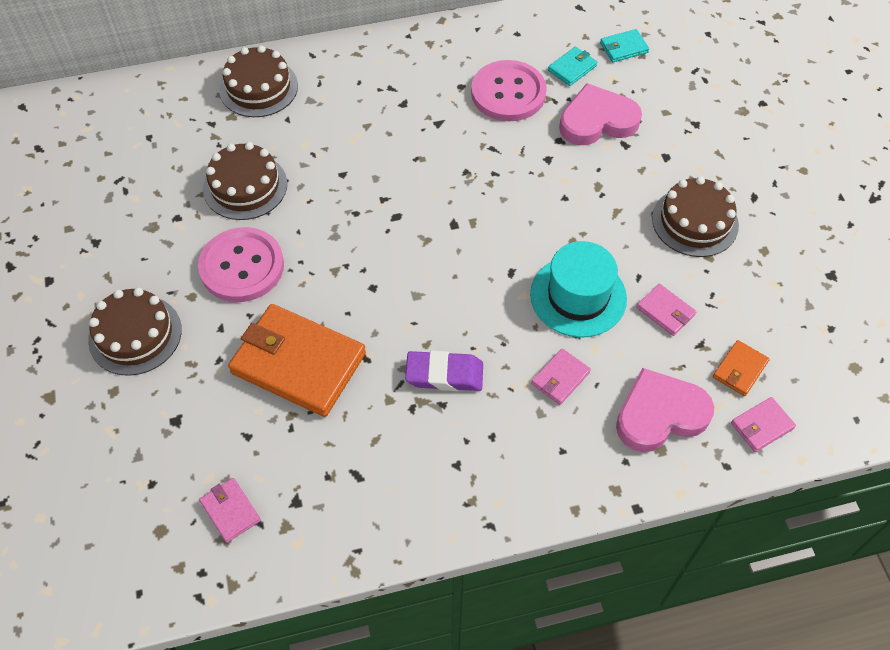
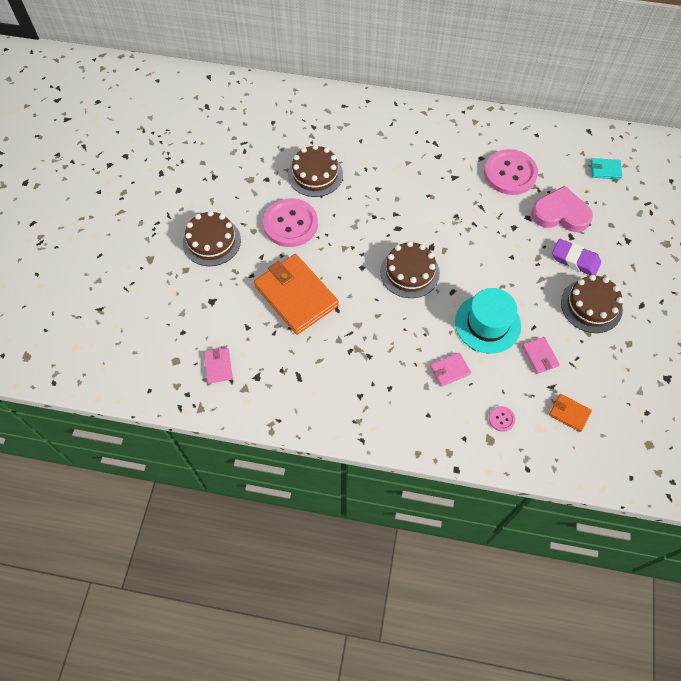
camera: 25 degrees right, 5 degrees up
brown cake [219,45,298,117] -> brown cake moved to [380,241,440,298]
purple eraser [405,351,483,391] -> purple eraser moved to [552,239,601,276]
turquoise wallet [548,46,597,86] -> none
pink heart [616,368,714,452] -> pink button [489,406,515,432]
orange wallet [713,340,770,396] -> orange wallet turned 60 degrees clockwise [549,394,592,432]
pink wallet [731,397,796,452] -> none

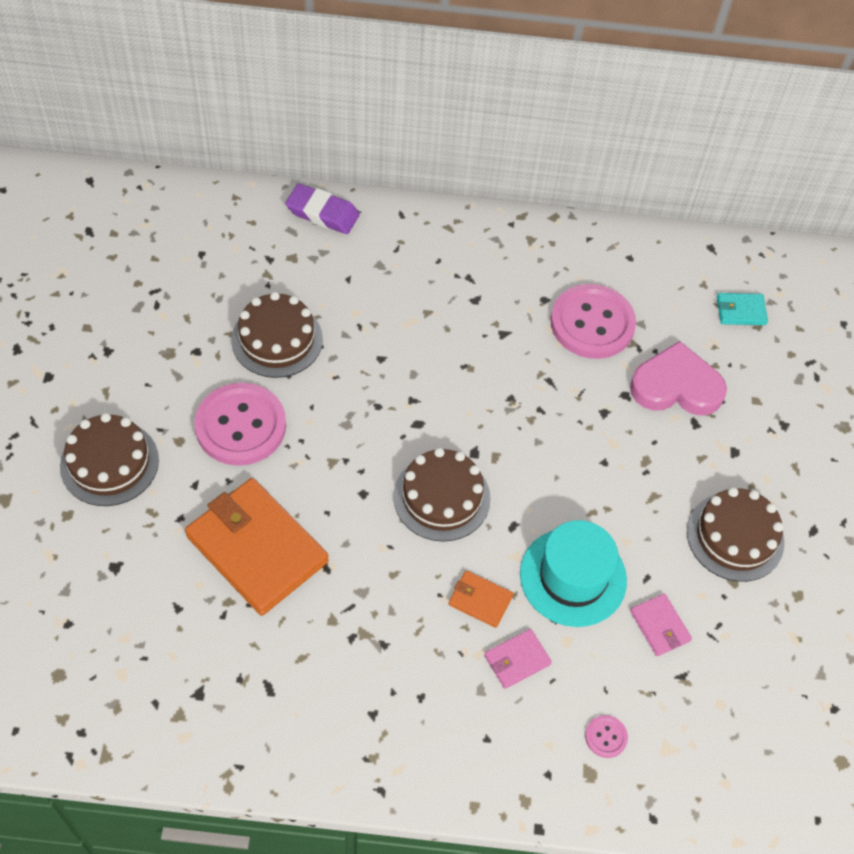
camera: 10 degrees left, 5 degrees down
pink wallet [204,348,233,384] -> none
orange wallet [549,394,592,432] -> orange wallet moved to [449,570,513,628]
purple eraser [552,239,601,276] -> purple eraser moved to [285,184,360,234]

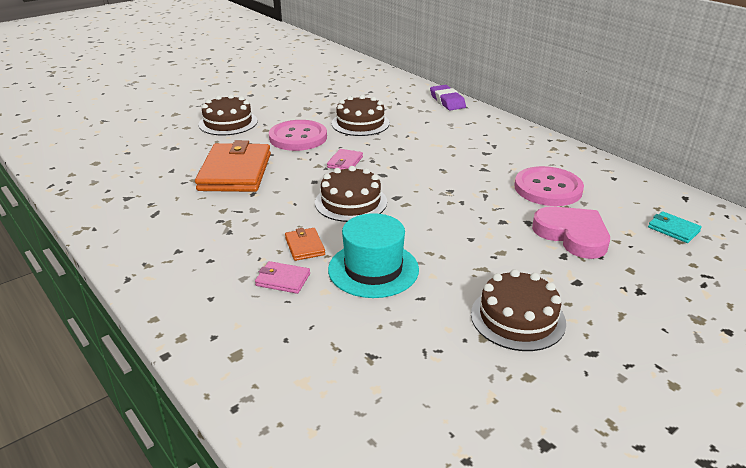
camera: 50 degrees right, 25 degrees down
pink button [585,715,628,758] -> none
pink wallet [630,593,692,656] -> pink wallet moved to [327,149,363,170]

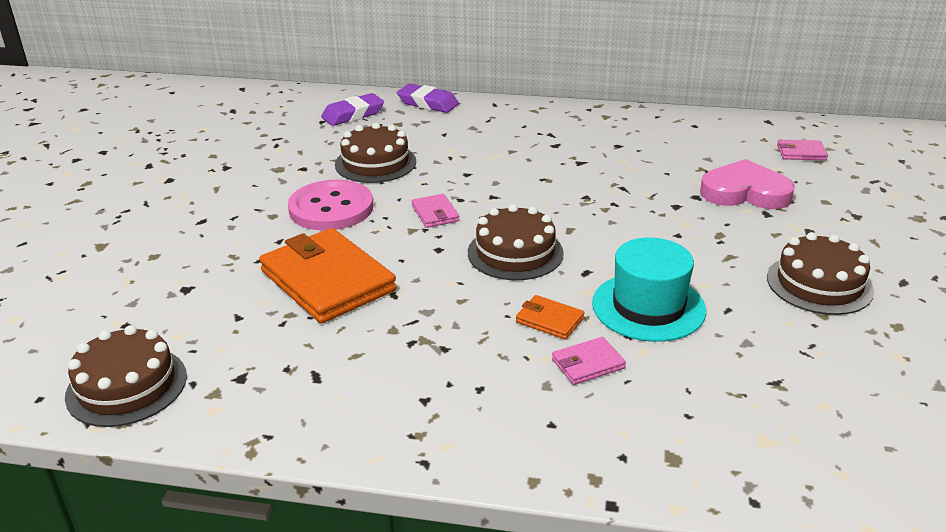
camera: 40 degrees left, 0 degrees up
brown cake [198,94,258,135] -> brown cake moved to [65,325,187,427]
pink button [515,166,584,206] -> none
turquoise wallet [648,211,702,243] -> pink wallet [777,140,828,160]
none -> purple eraser [321,93,384,126]

